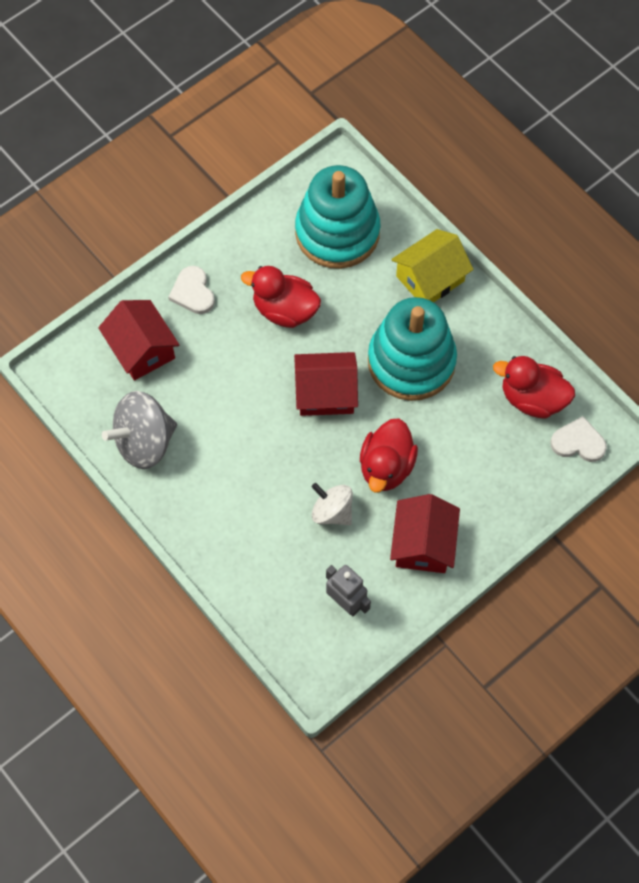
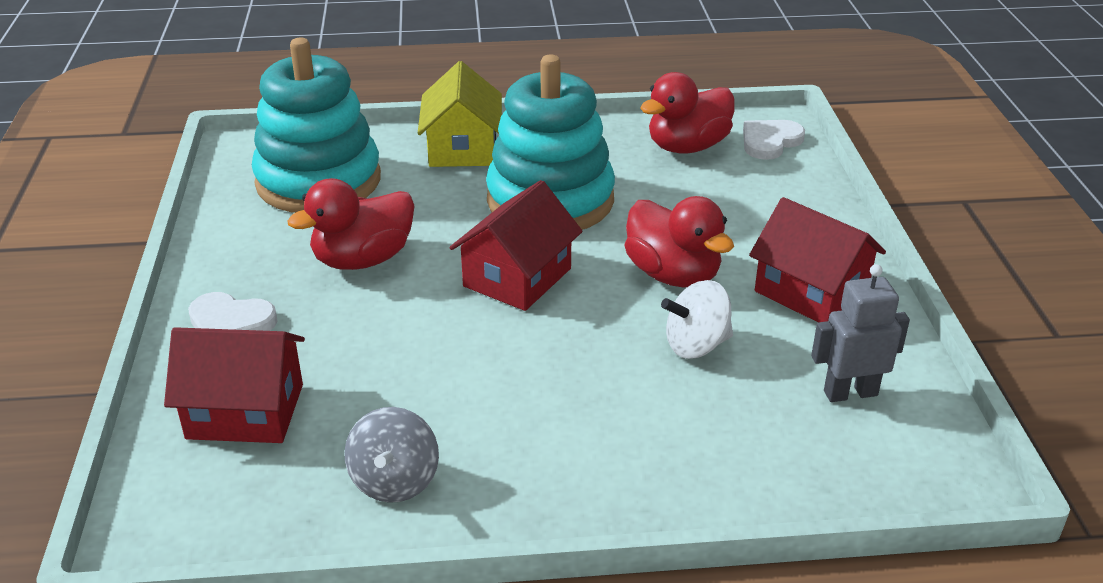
camera: 55 degrees left, 30 degrees down
grey spinning top [102,391,177,469] -> grey spinning top [344,407,439,503], size x0.63

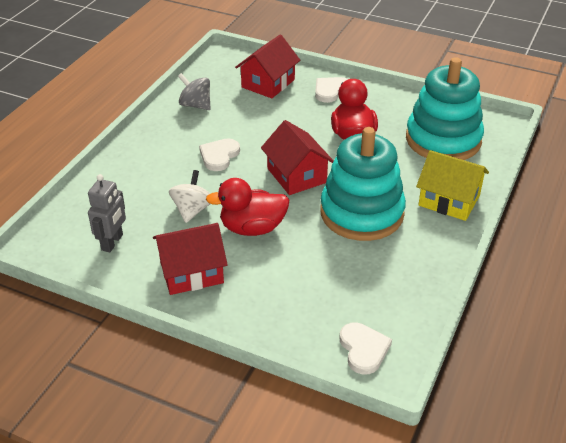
camera: 120 degrees right, 5 degrees up
red duck [640,72,735,154] -> none
none -> white heart [199,138,240,171]

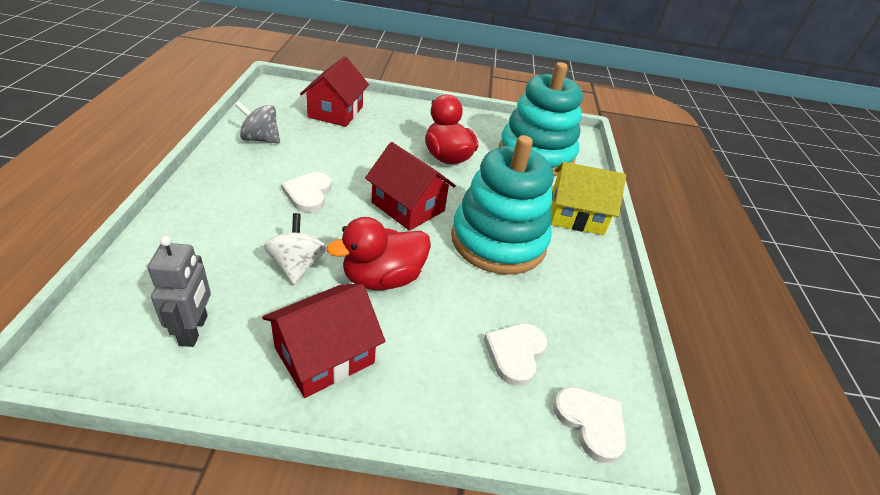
camera: 25 degrees left, 0 degrees up
white heart [315,77,348,103] -> white heart moved to [484,324,547,386]

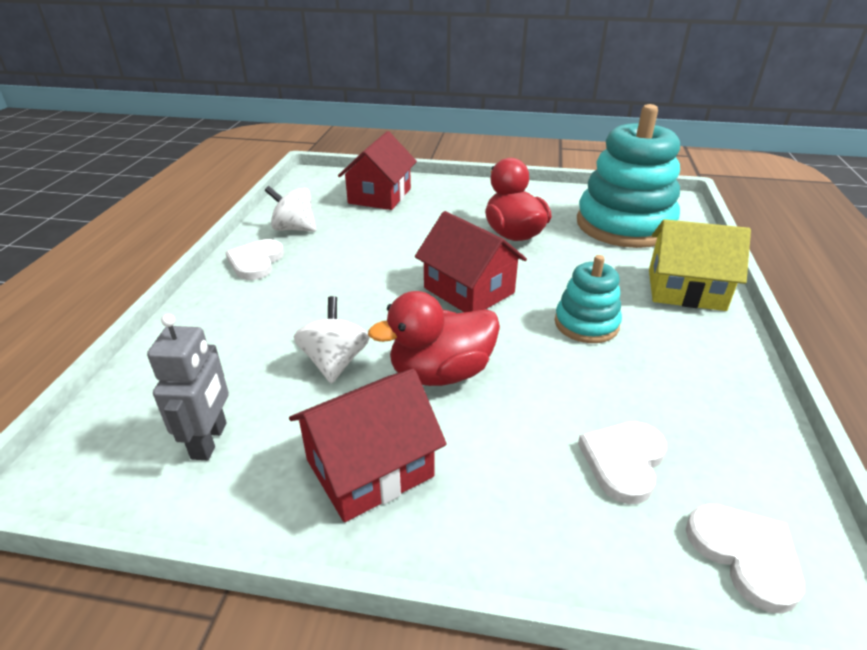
camera: 10 degrees right, 5 degrees down
grey spinning top [235,101,280,143] -> white spinning top [265,186,316,232]
white heart [281,172,332,212] -> white heart moved to [225,239,284,280]
turquoise stacking toy [451,135,553,275] -> turquoise stacking toy [555,255,622,343], size x0.52

